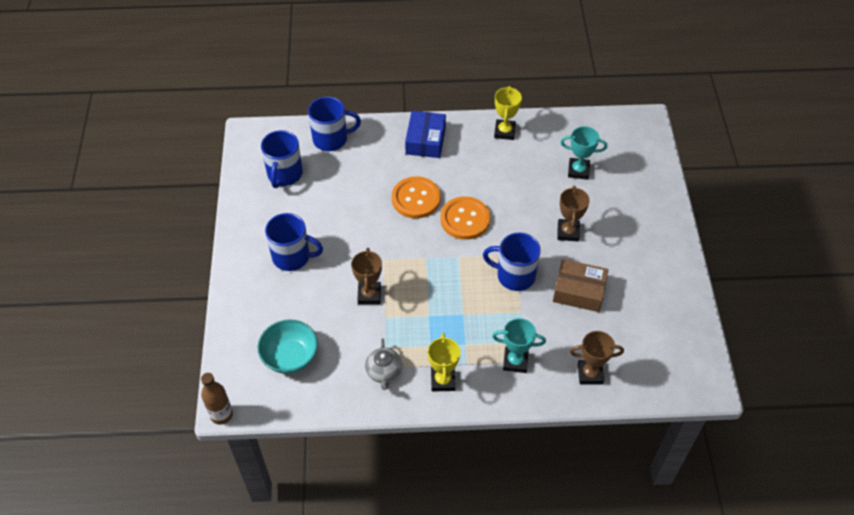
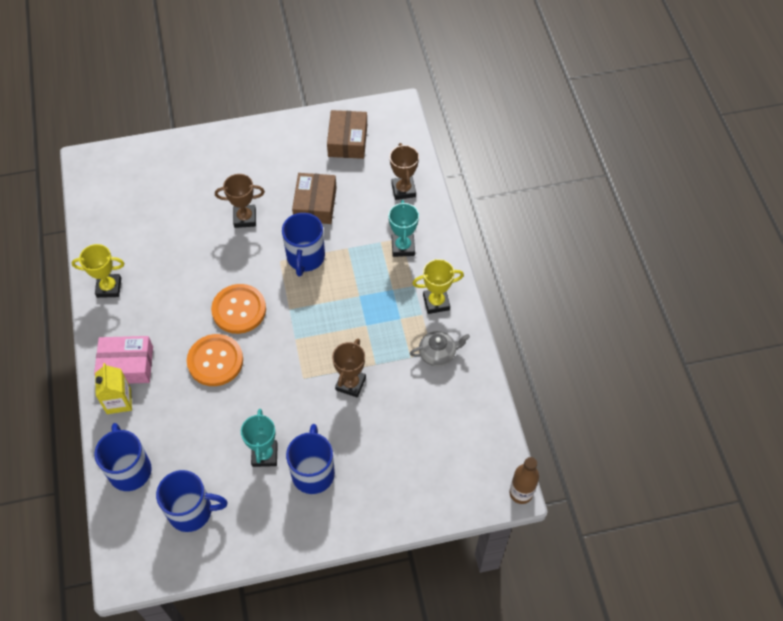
camera: 100 degrees left, 5 degrees up
turquoise bowl [258,319,318,374] -> none
brown trophy [351,248,382,304] -> brown trophy turned 60 degrees counterclockwise [332,339,366,398]
blue box [405,111,446,158] -> pink box [94,336,153,384]
turquoise trophy [561,126,607,180] -> turquoise trophy moved to [241,409,278,467]
none -> yellow carton [95,363,132,414]
none -> brown box [327,110,367,159]

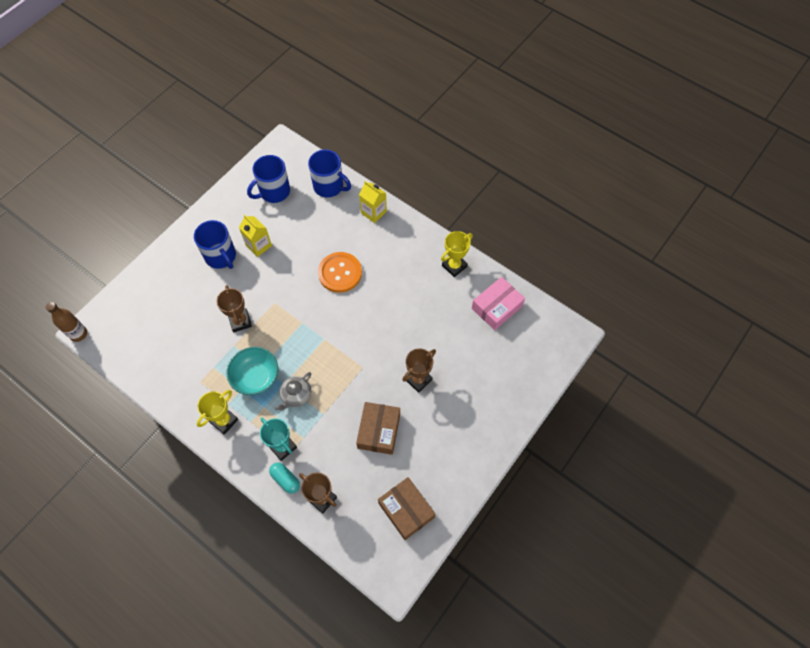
camera: 140 degrees right, 5 degrees up
pink box [94,336,153,384] -> pink box moved to [472,277,525,330]
orange button [211,284,266,334] -> none
turquoise trophy [241,409,278,467] -> yellow carton [239,214,272,257]
blue mug [282,213,325,276] -> none
brown box [292,173,337,224] -> brown box turned 45 degrees clockwise [356,402,400,455]
grey teapot [410,331,470,366] -> grey teapot moved to [275,372,312,410]
none -> turquoise bowl [227,347,278,395]
none -> turquoise capsule [269,463,300,494]

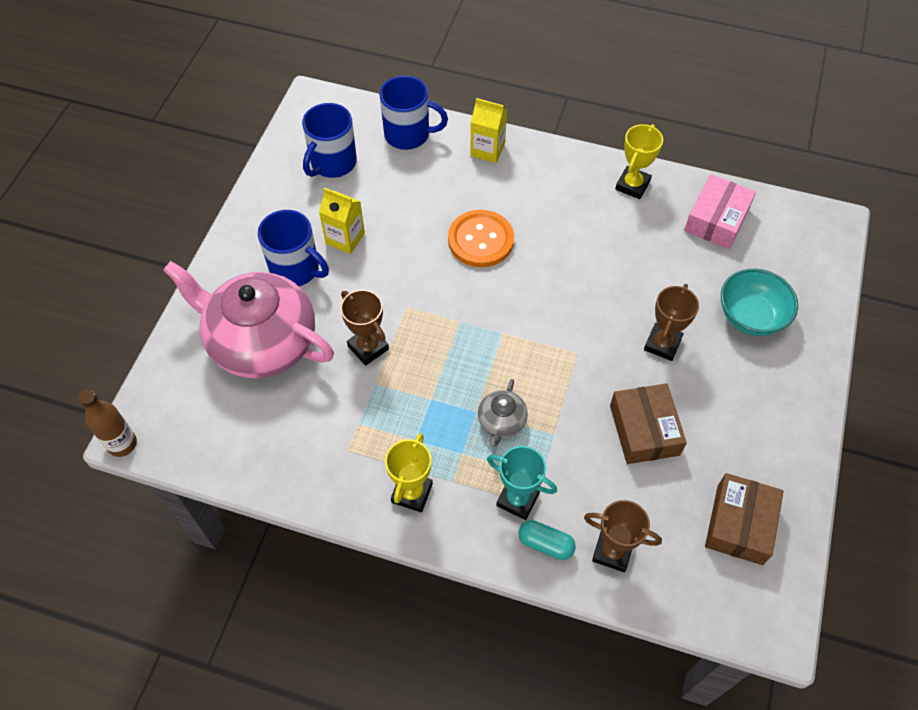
camera: 20 degrees left, 5 degrees down
turquoise bowl [227,347,278,395] -> turquoise bowl moved to [721,269,798,336]
brown box [378,477,435,540] -> brown box turned 75 degrees clockwise [705,473,784,565]
none -> pink teapot [163,261,334,379]

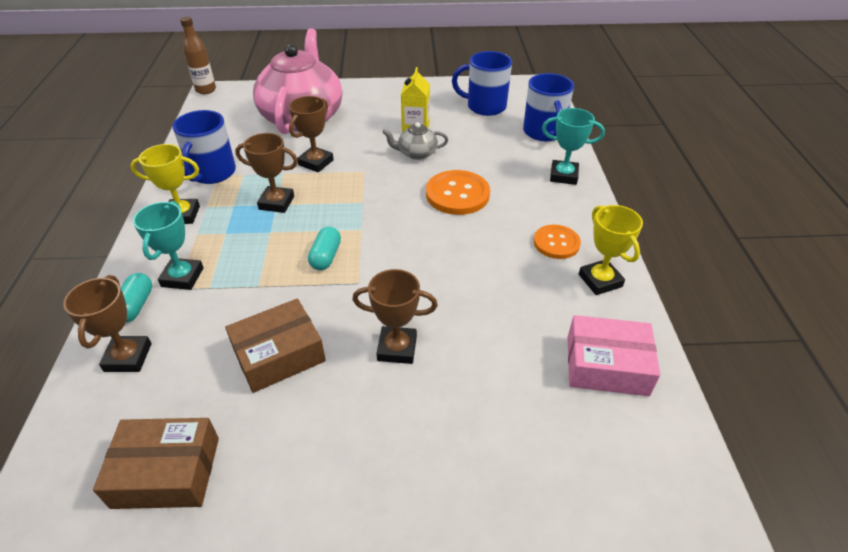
camera: 70 degrees right, 15 degrees down
blue mug [258,210,329,286] -> blue mug moved to [173,110,236,184]
yellow carton [470,98,507,163] -> turquoise trophy [542,108,605,185]
grey teapot [478,379,528,447] -> grey teapot moved to [382,122,448,160]
yellow trophy [615,124,663,199] -> yellow trophy turned 60 degrees clockwise [579,205,643,295]
turquoise bowl [721,269,798,336] -> none
none -> brown trophy [235,133,298,213]
none -> turquoise capsule [308,227,341,270]
none -> orange button [534,224,581,259]

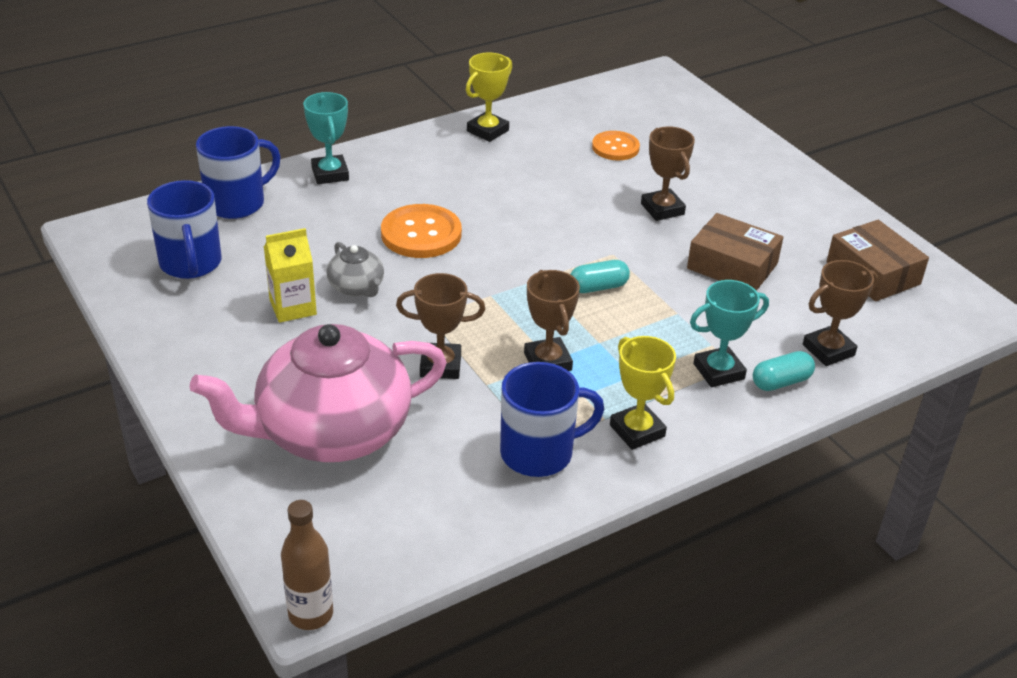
camera: 120 degrees left, 5 degrees down
orange button [534,224,581,259] -> orange button moved to [592,131,640,160]
pink box [568,315,660,396] -> none

